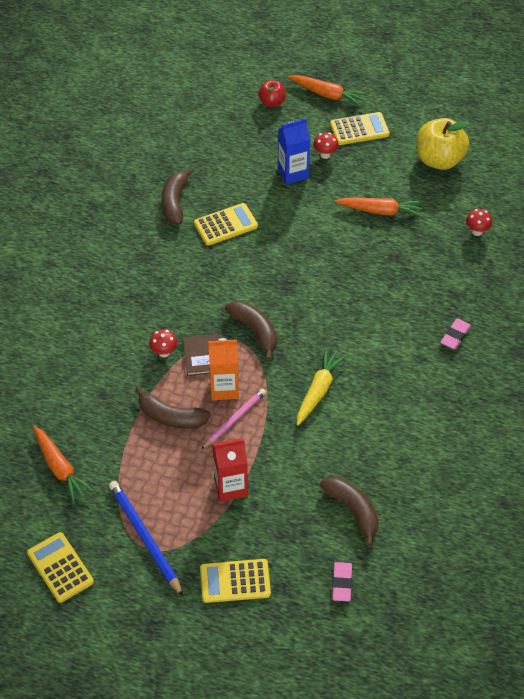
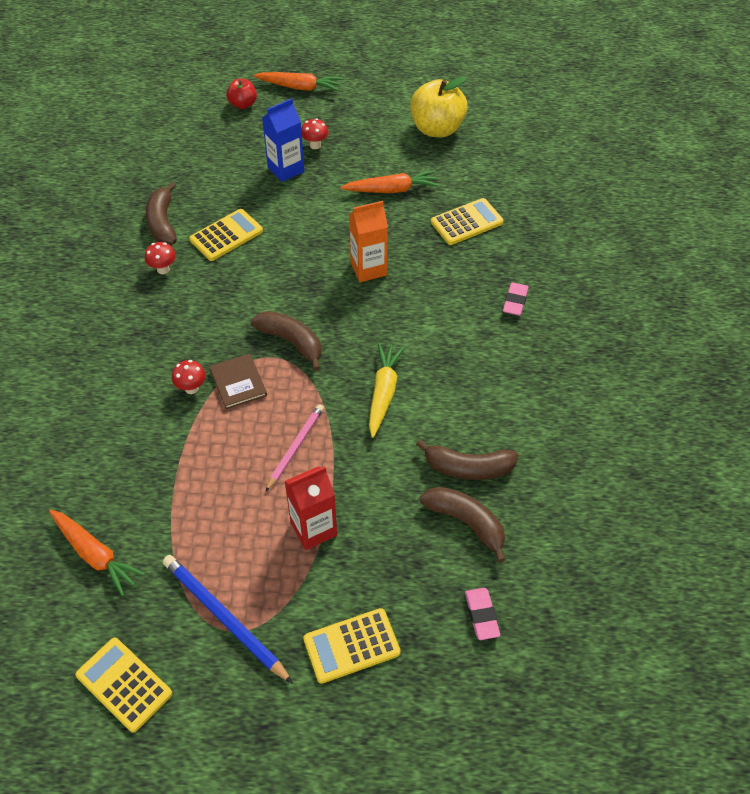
camera: 15 degrees left, 0 degrees up
brown banana [135,386,211,429] -> brown banana moved to [416,439,519,480]
orange carton [208,338,239,400] -> orange carton moved to [349,201,388,282]
yellow calculator [330,112,390,145] -> yellow calculator moved to [431,198,504,245]
red mushroom [466,209,492,236] -> red mushroom moved to [145,242,176,274]

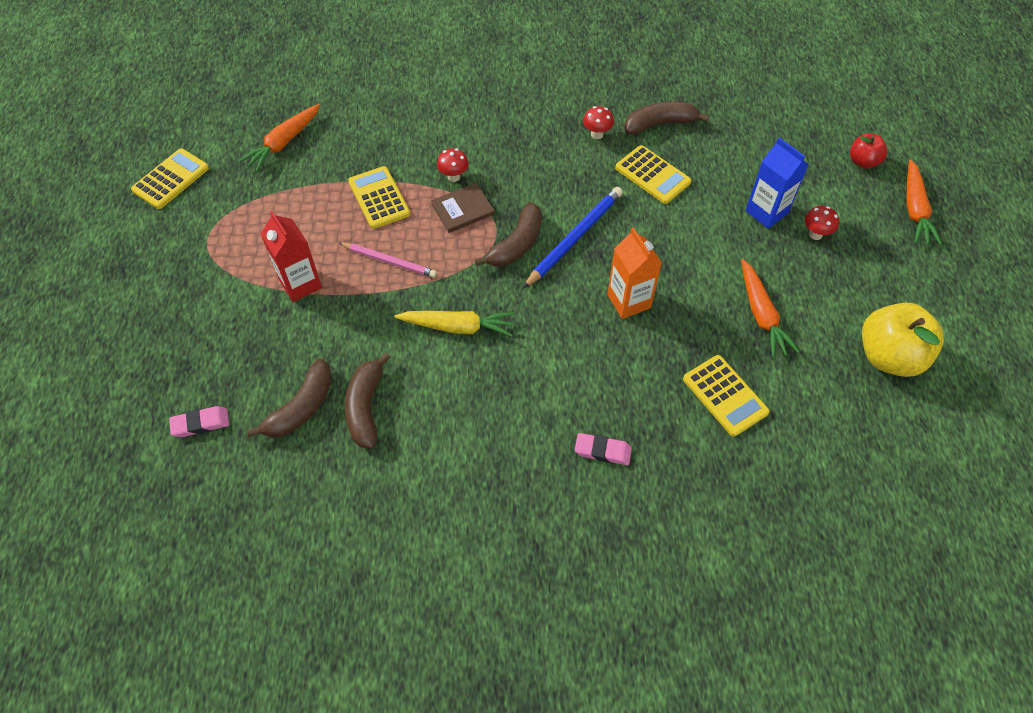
camera: 85 degrees right, 5 degrees up
blue pencil [163,555,293,684] -> blue pencil moved to [523,187,623,288]
yellow calculator [303,608,401,684] -> yellow calculator moved to [348,166,410,229]

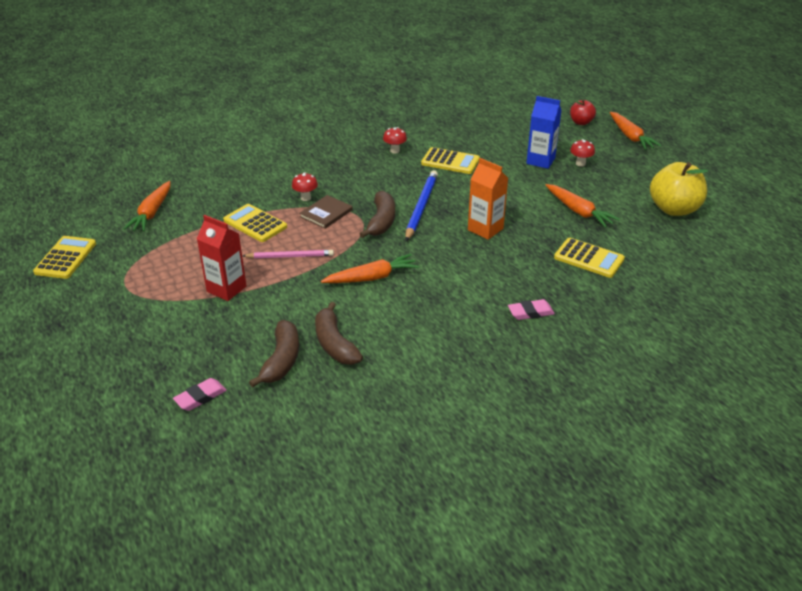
camera: 25 degrees left, 20 degrees down
yellow carrot [394,311,514,337] -> orange carrot [321,254,419,283]
brown banana [624,101,709,135] -> none

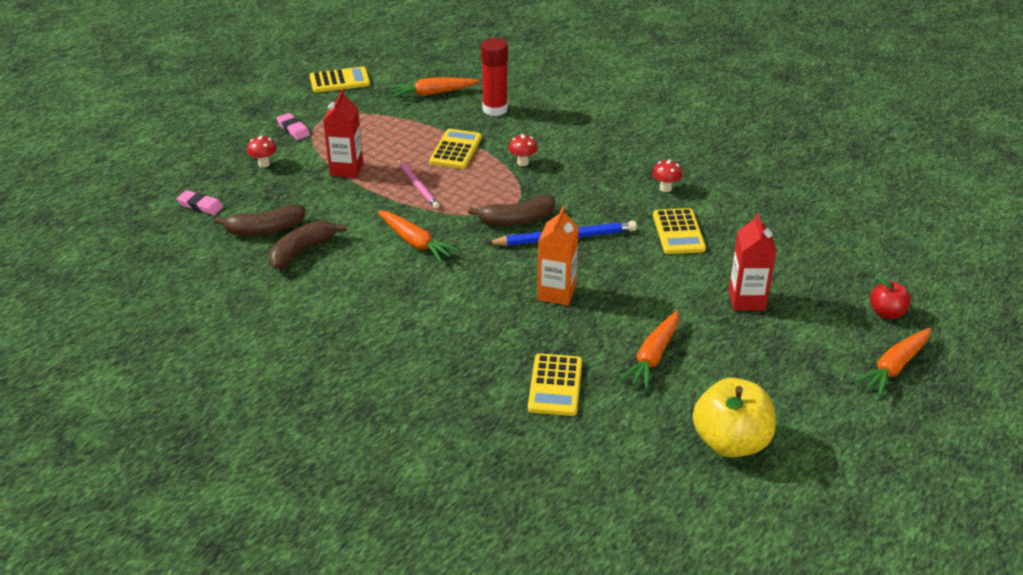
camera: 65 degrees right, 0 degrees up
brown book [299,195,353,229] -> none
pink eraser [508,299,555,320] -> pink eraser moved to [276,113,310,140]
blue carton [526,96,562,169] -> red carton [729,213,777,310]
red mushroom [570,139,595,166] -> red mushroom moved to [247,135,277,168]
none -> red glue stick [481,38,508,116]

